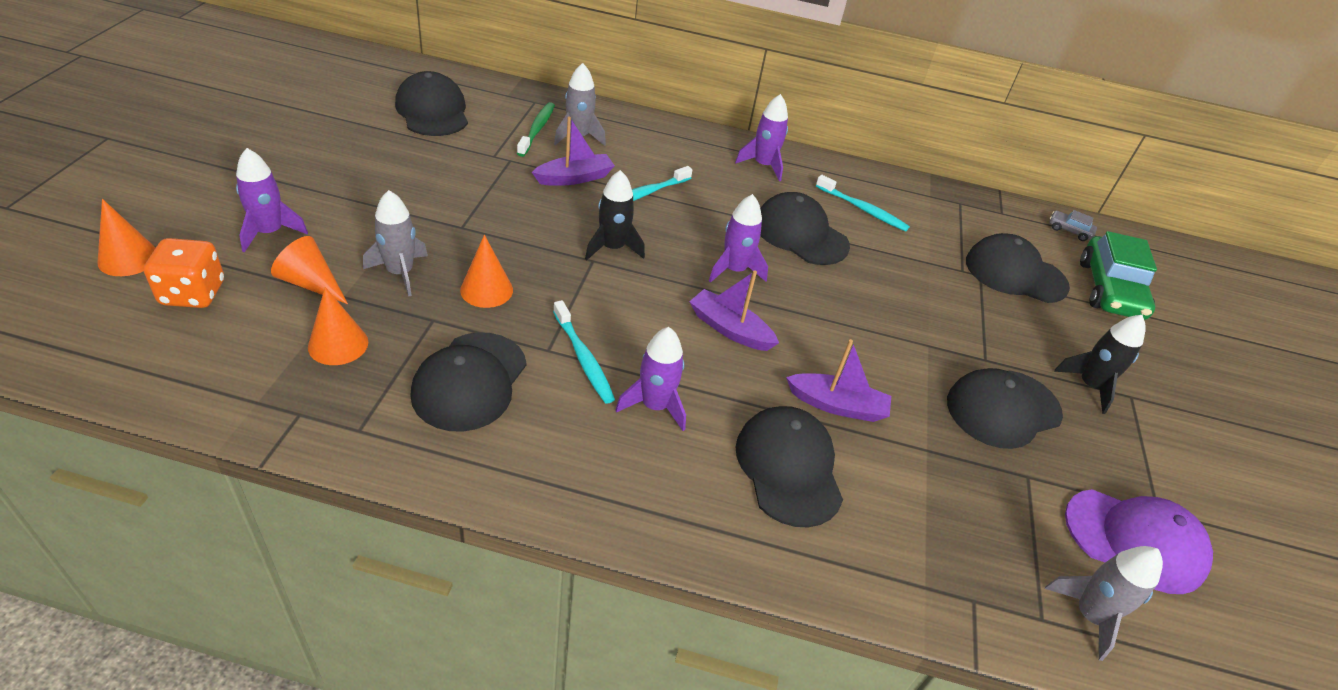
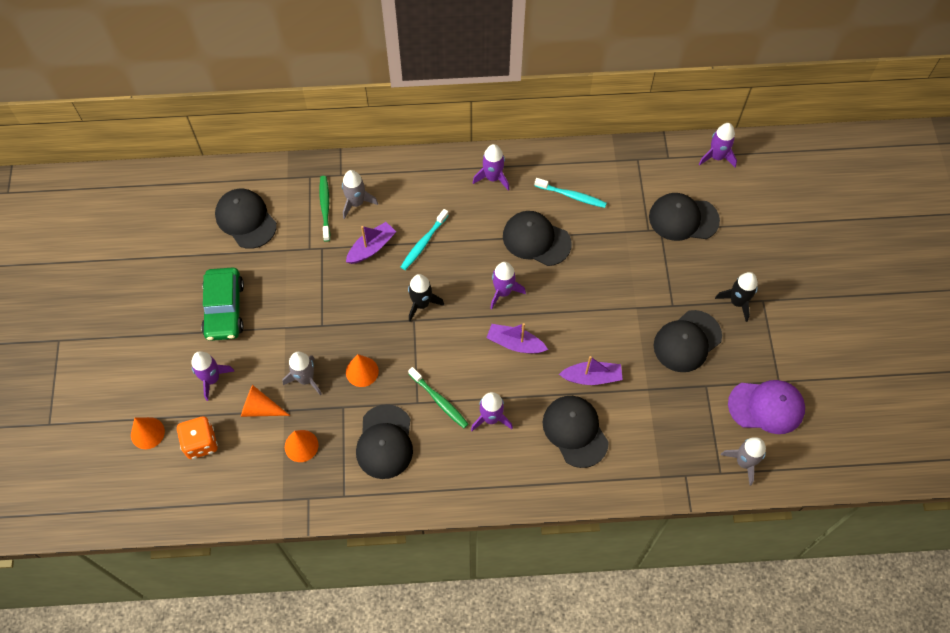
camera: 10 degrees left, 20 degrees up
turquoise toothbrush [553,300,615,404] -> green toothbrush [408,367,468,428]
grey car [1049,210,1097,241] -> purple rocket [698,123,737,167]
green car [1080,231,1157,320] -> green car moved to [201,267,244,341]

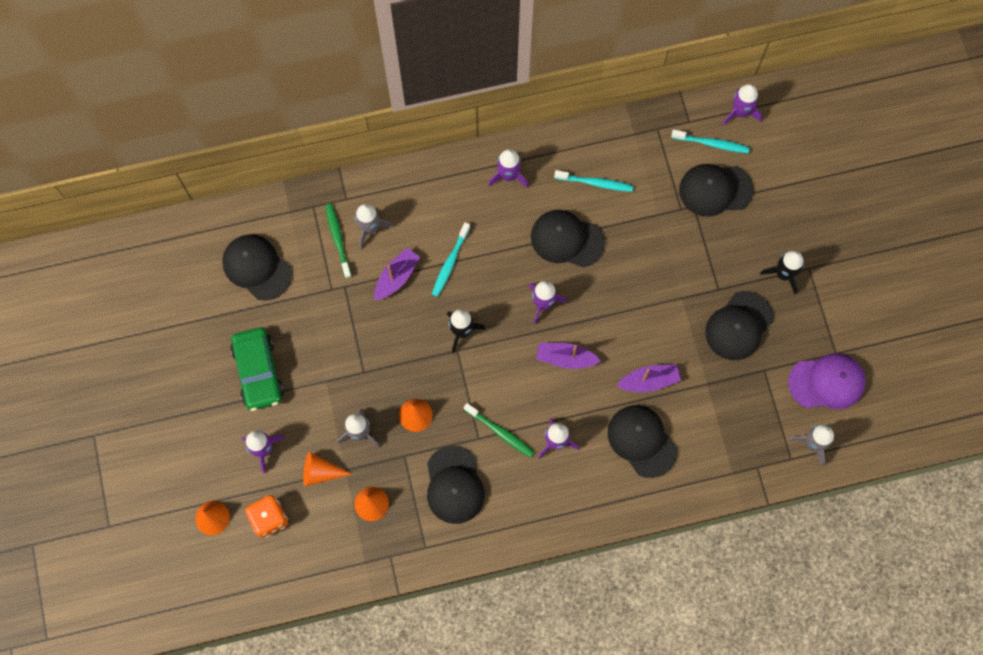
camera: 10 degrees left, 10 degrees up
none -> turquoise toothbrush [671,129,750,153]

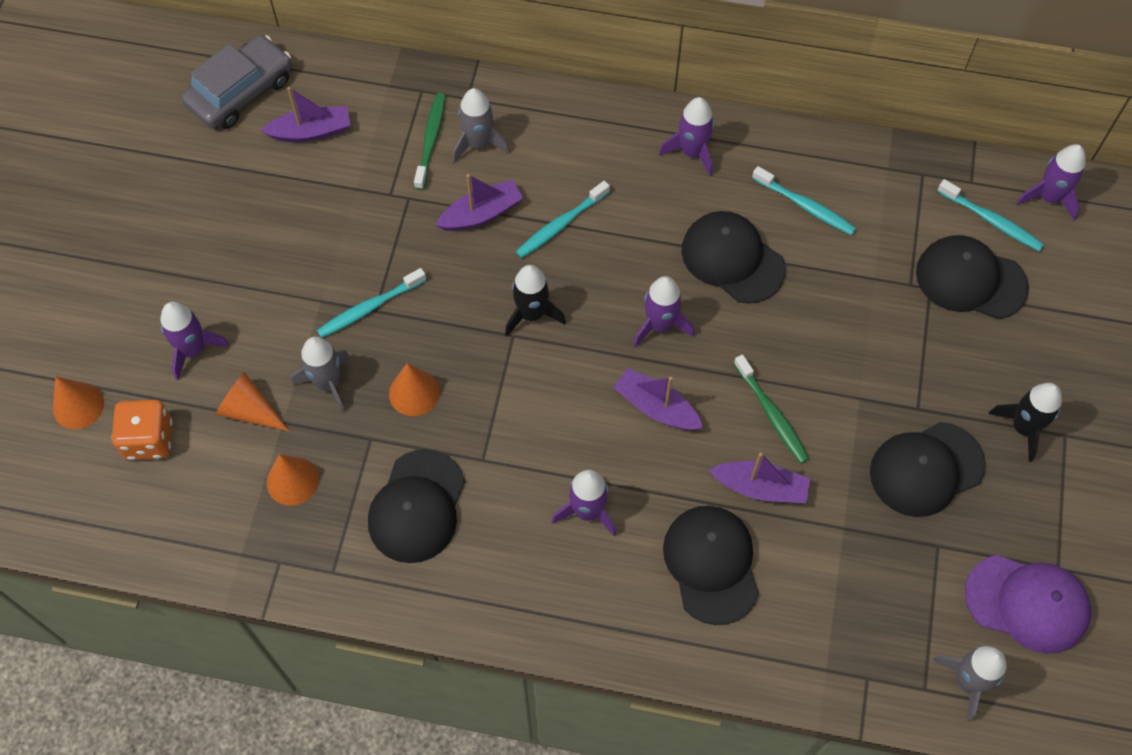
camera: 25 degrees right, 10 degrees down
black cap [222,234,292,300] -> purple boat [260,87,351,142]
green car [230,328,284,411] -> none
green toothbrush [464,403,534,458] -> green toothbrush moved to [734,354,809,463]
none -> grey car [181,35,292,129]
none -> turquoise toothbrush [317,268,426,338]

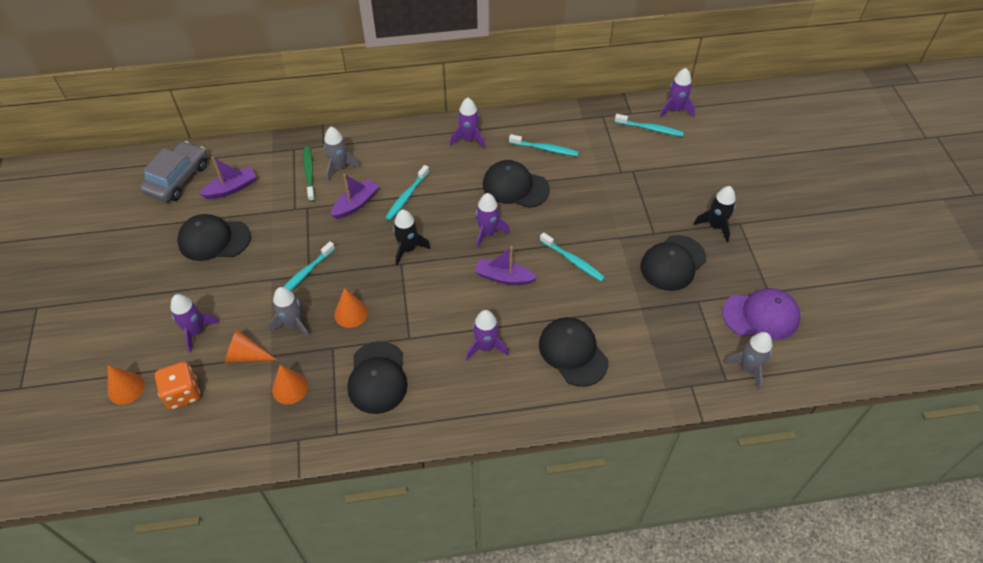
camera: 20 degrees left, 10 degrees down
purple boat [709,452,810,503] -> none
green toothbrush [734,354,809,463] -> turquoise toothbrush [540,232,605,282]
black cap [916,235,1029,319] -> black cap moved to [177,214,251,261]

